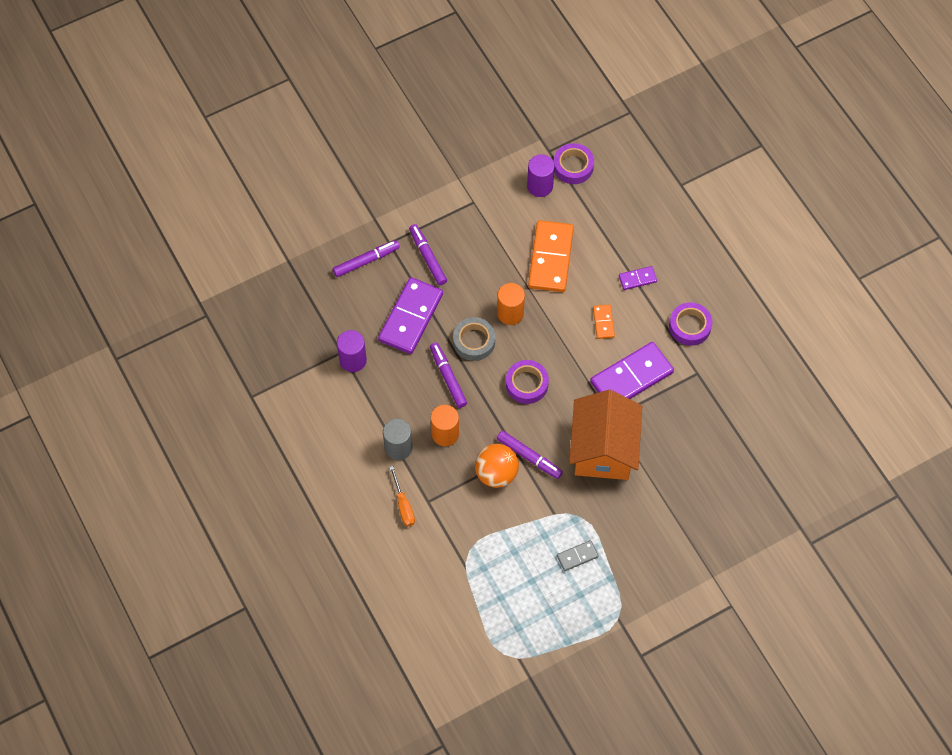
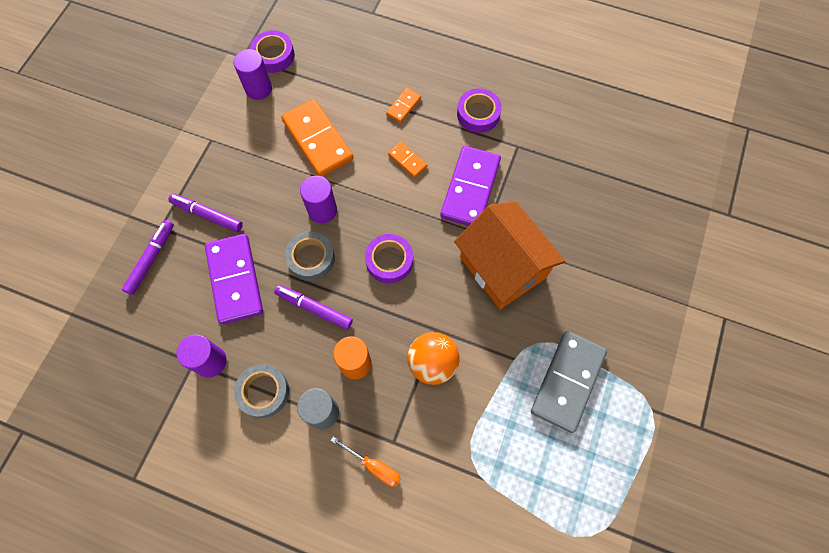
camera: 40 degrees left, 5 degrees up
orange cylinder [497,283,525,325] -> purple cylinder [300,176,337,223]
purple marker [497,431,563,479] -> none
grey domino [557,540,598,571] -> grey domino [531,331,607,433], size x2.12
purple domino [619,266,657,290] -> orange domino [386,88,421,123]
none -> grey tape [234,364,289,418]

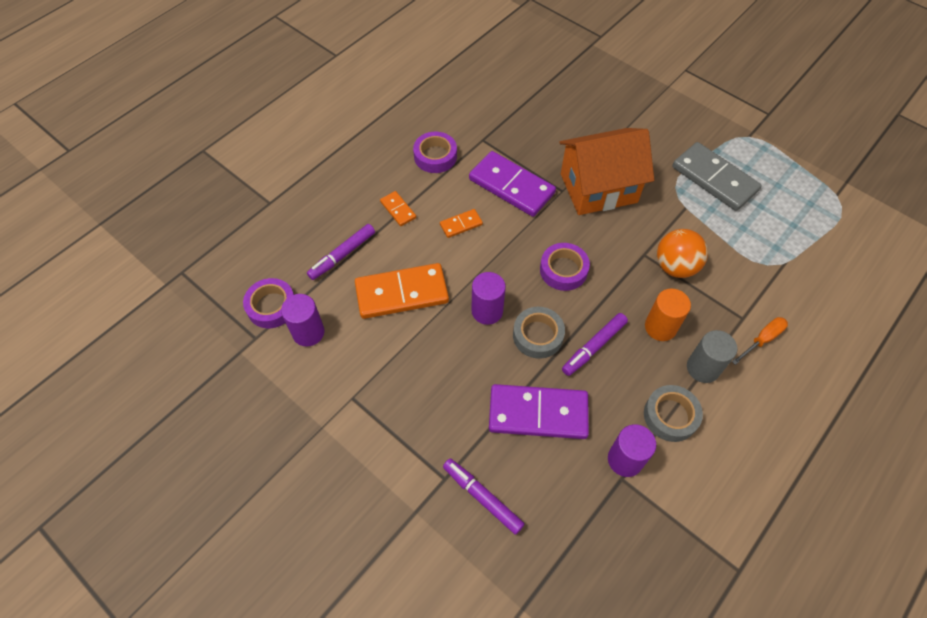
camera: 70 degrees left, 10 degrees down
purple marker [168,193,243,232] -> purple marker moved to [307,224,375,280]

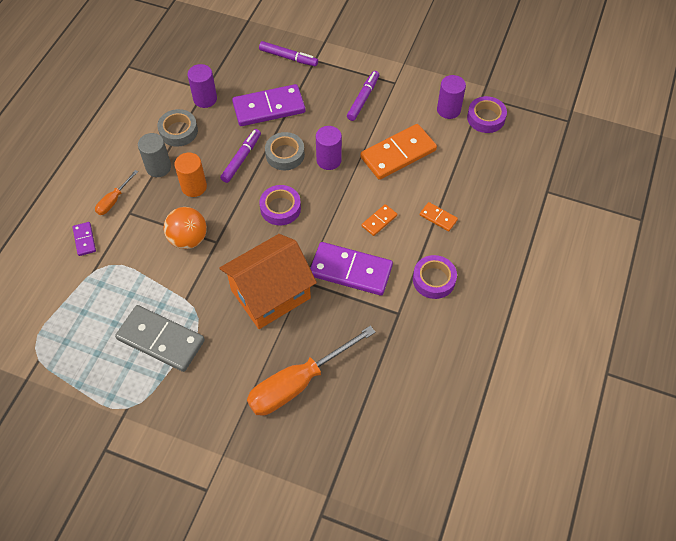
camera: 160 degrees right, 0 degrees up
purple marker [307,224,375,280] -> purple marker moved to [347,71,379,121]
none -> purple domino [73,222,96,256]
none -> orange screwdriver [247,326,375,416]

